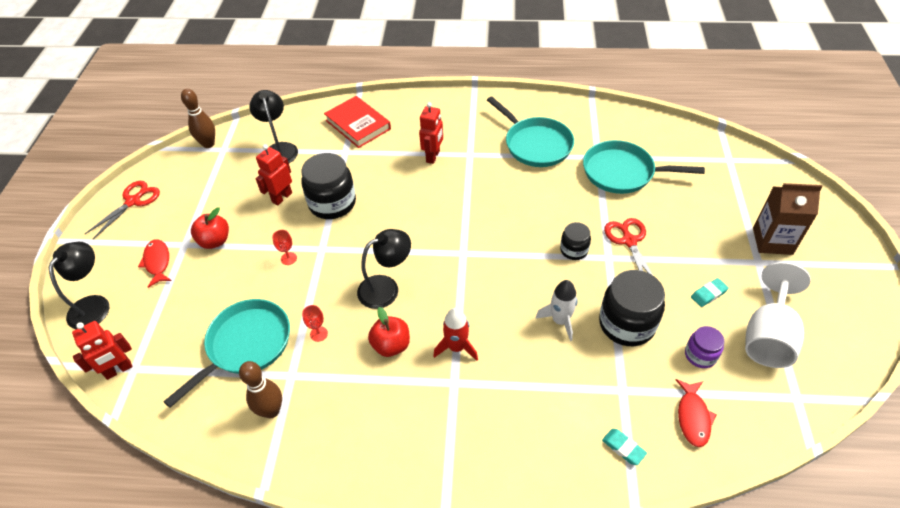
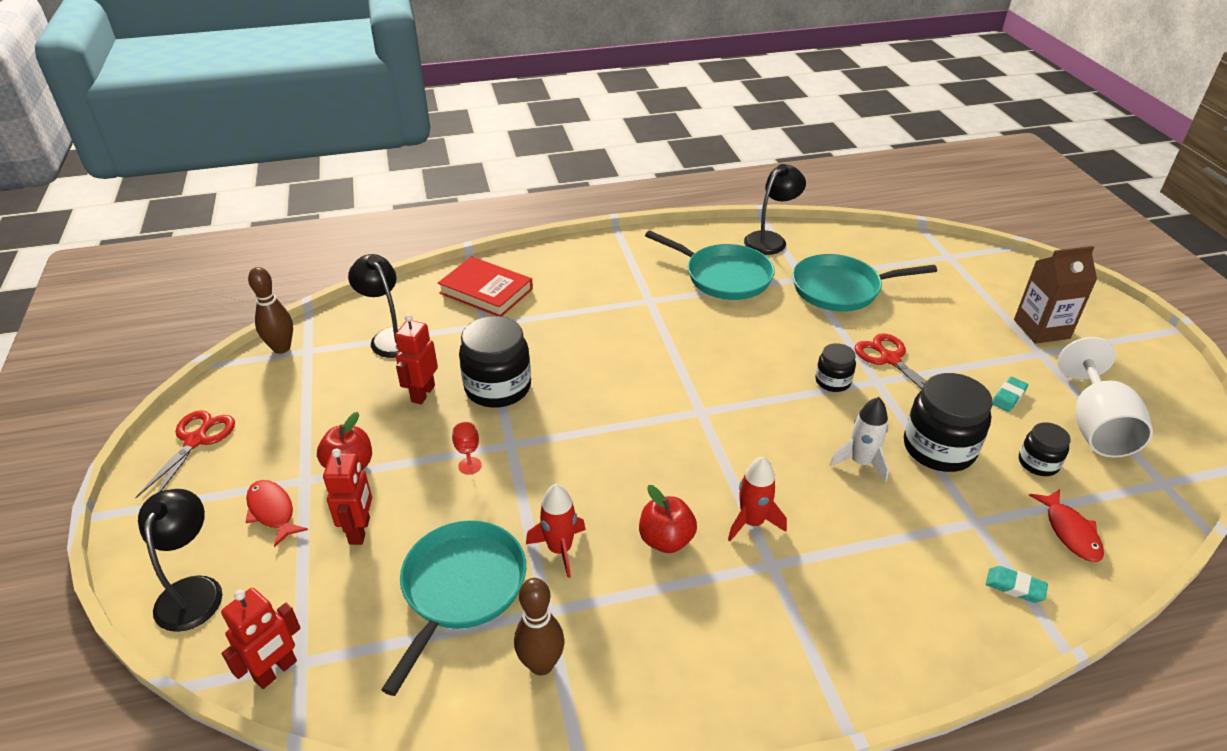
camera: 20 degrees left, 10 degrees down
red goblet [302,305,328,342] -> red rocket [526,484,586,578]
black lamp [357,229,411,309] -> black lamp moved to [744,164,806,255]
red robot [419,102,443,164] -> red robot moved to [323,449,372,545]
purple jar [685,326,724,368] -> black jar [1019,422,1071,476]

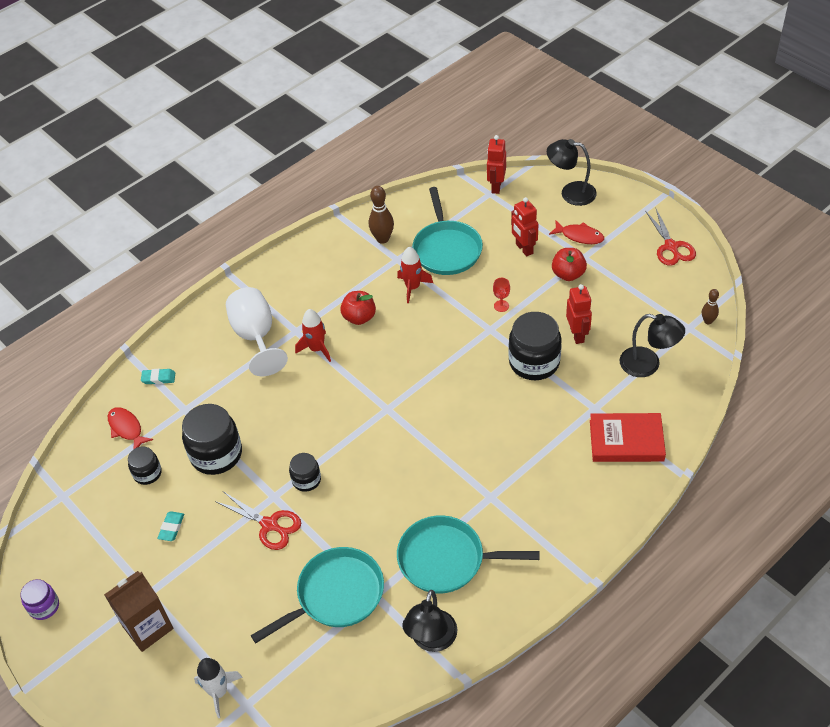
camera: 155 degrees right, 10 degrees up
black lamp [138,489,223,632] -> black lamp turned 135 degrees clockwise [547,139,597,206]
brown bowling pin [248,267,293,354] -> brown bowling pin [702,289,719,324], size x0.61
white rocket [829,397,889,482] -> white rocket moved to [194,658,243,718]
white goblet [1058,337,1153,458] -> white goblet moved to [226,287,288,376]
none -> purple jar [20,579,59,620]

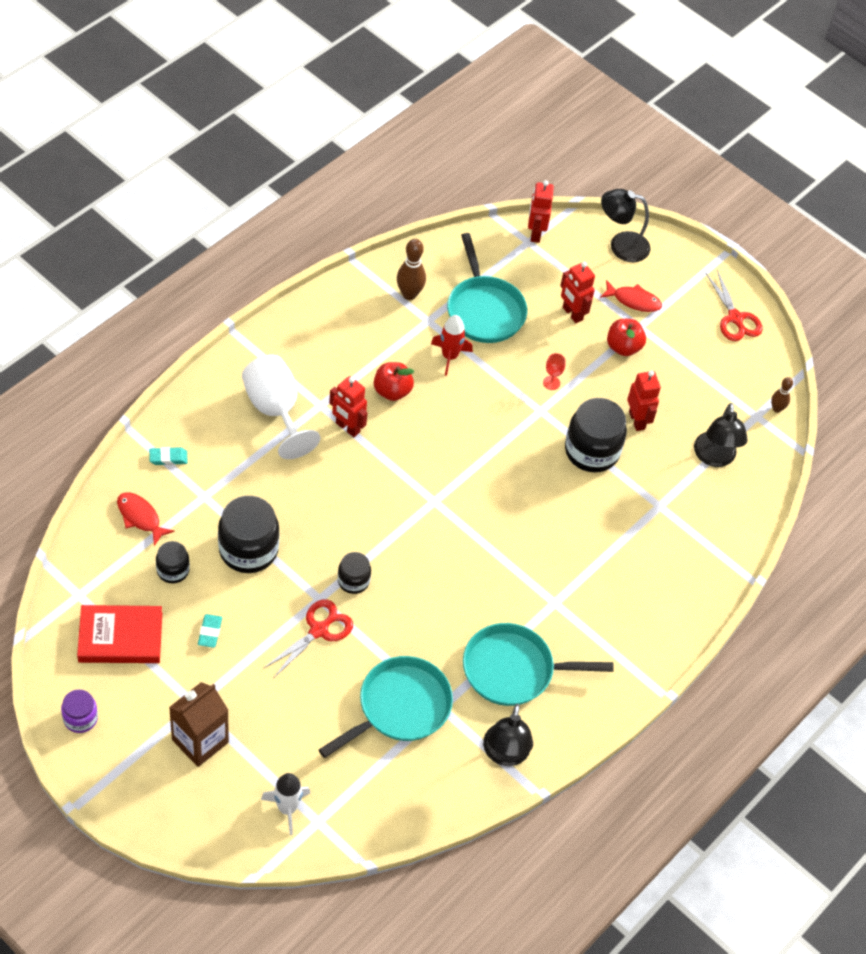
camera: 15 degrees left, 5 degrees up
red scissors [215,492,301,550] -> red scissors turned 75 degrees counterclockwise [263,600,353,678]
red rocket [295,309,331,362] -> red robot [329,376,368,437]
red book [590,413,666,462] -> red book moved to [77,605,162,663]
black lamp [620,314,685,377] -> black lamp turned 75 degrees clockwise [694,403,748,467]

